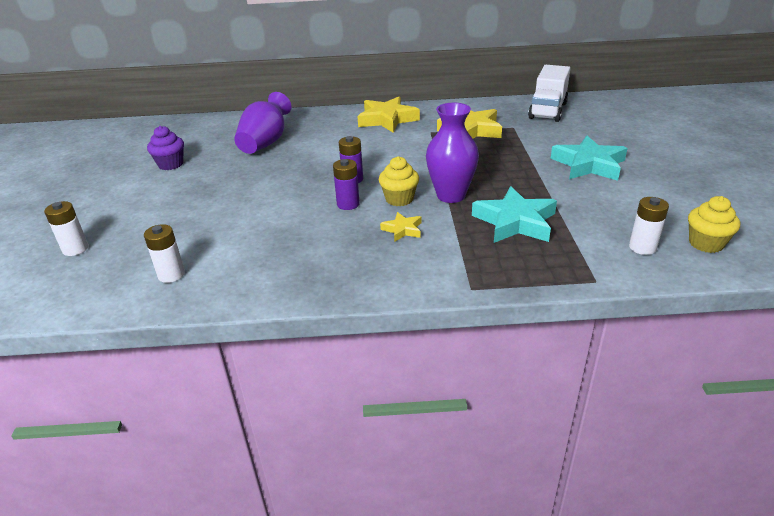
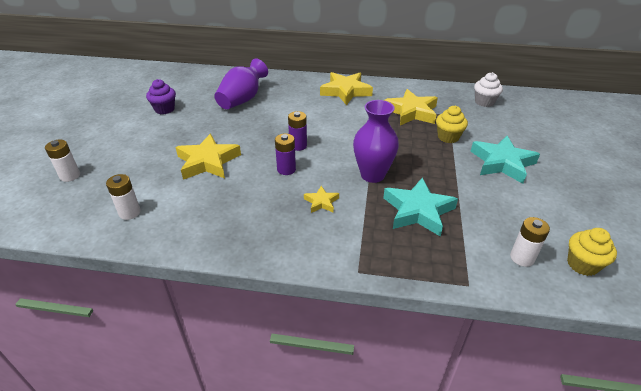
camera: 10 degrees right, 5 degrees up
yellow cupcake [379,156,419,206] -> yellow cupcake moved to [436,106,468,143]
white truck [528,65,570,122] -> white cupcake [474,72,503,107]
none -> yellow star [175,133,241,180]

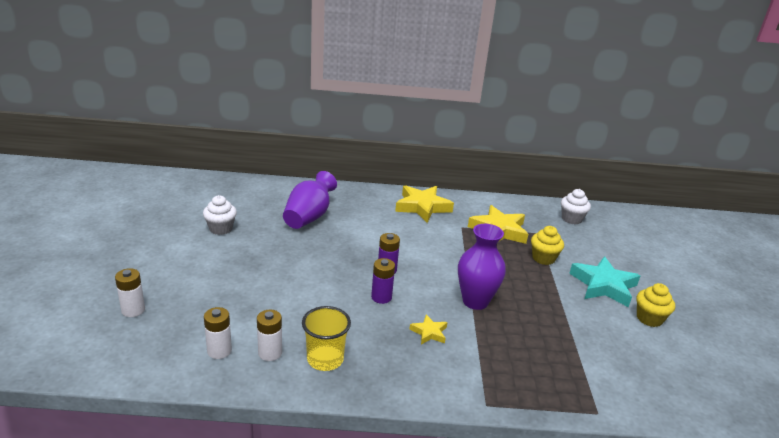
camera: 10 degrees left, 10 degrees down
purple cupcake [146,79,176,114] -> white cupcake [203,195,237,235]
yellow star [175,133,241,180] -> none
turquoise star [383,178,458,237] -> none
white battery [510,217,550,267] -> white battery moved to [257,309,282,361]
yellow cupcake [567,228,617,276] -> yellow cupcake moved to [637,283,675,327]
none -> yellow cup [302,306,351,371]

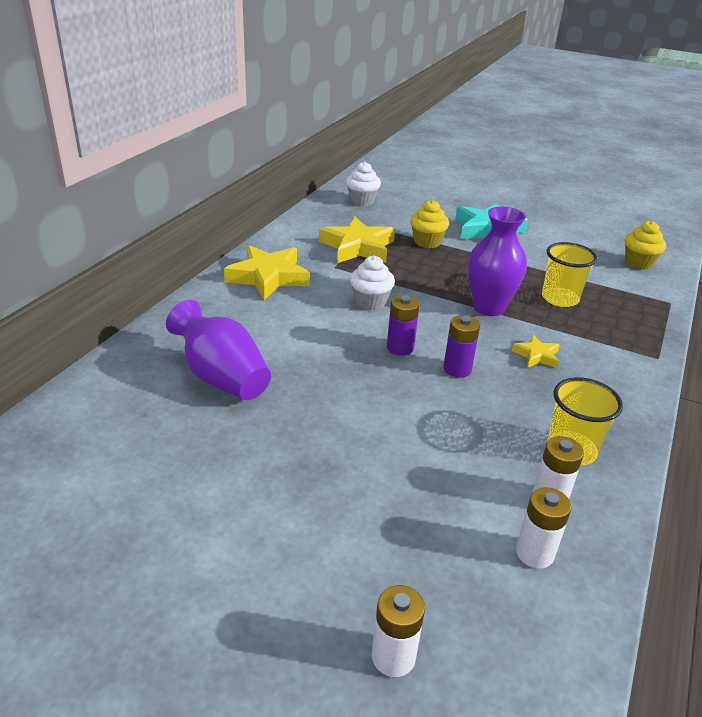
camera: 65 degrees left, 5 degrees up
white cupcake [203,195,237,235] -> white cupcake moved to [350,256,395,311]
yellow cupcake [637,283,675,327] -> yellow cupcake moved to [625,221,666,270]
none -> yellow cup [542,242,597,307]

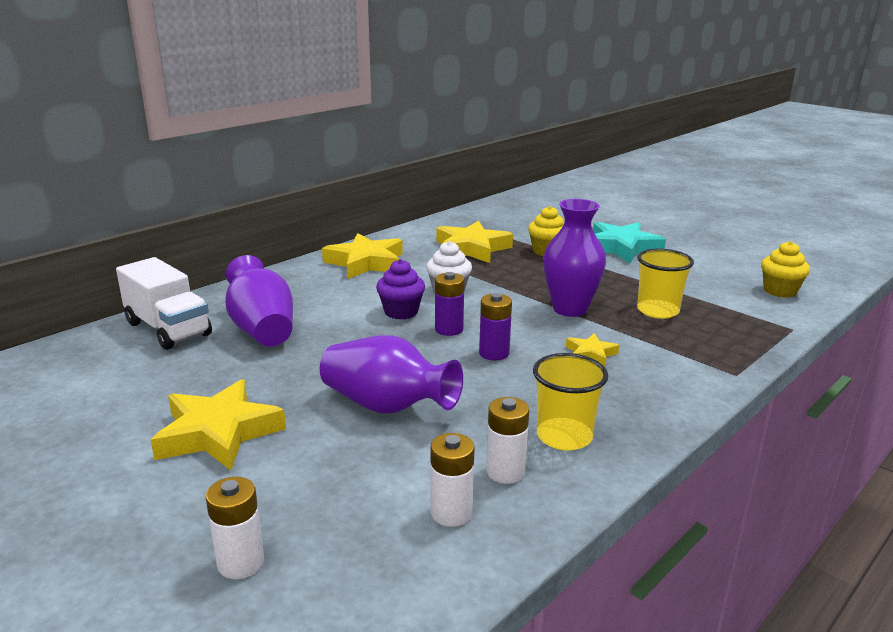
camera: 20 degrees right, 10 degrees down
white cupcake [346,162,381,206] -> none
none -> white truck [116,257,212,350]
none -> yellow star [151,379,286,470]
none -> purple vase [320,335,463,414]
none -> purple cupcake [376,259,425,320]

